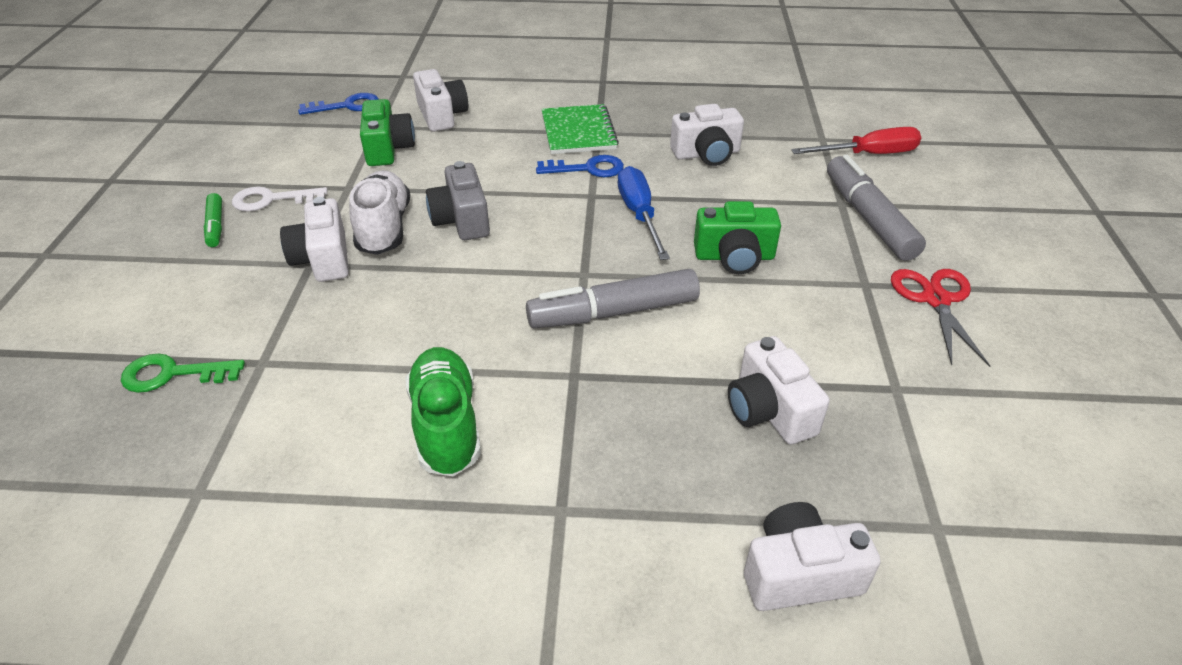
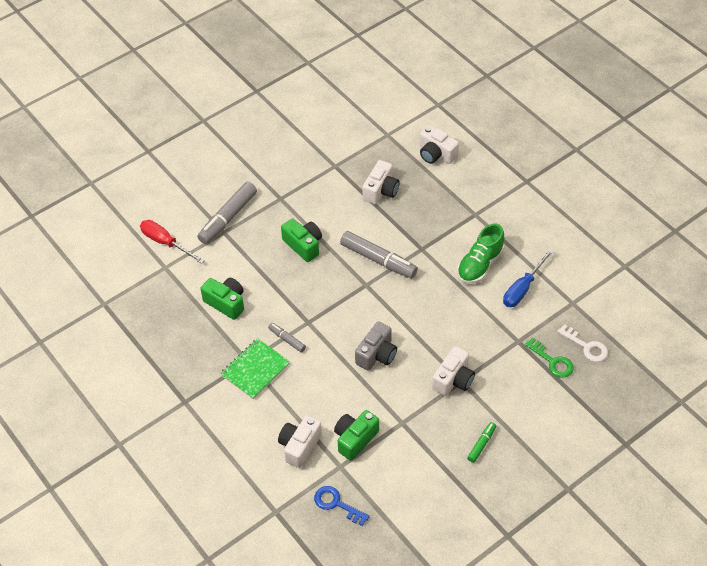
camera: 130 degrees left, 10 degrees up
white key [232,187,327,212] -> white key moved to [557,324,608,362]
white shoe [349,170,410,255] -> none
blue key [536,155,624,177] -> grey marker [268,323,306,353]
blue screwdriver [618,166,670,260] -> blue screwdriver moved to [503,249,554,307]
white camera [670,104,744,166] -> green camera [200,278,244,320]
red scissors [891,269,990,367] -> none

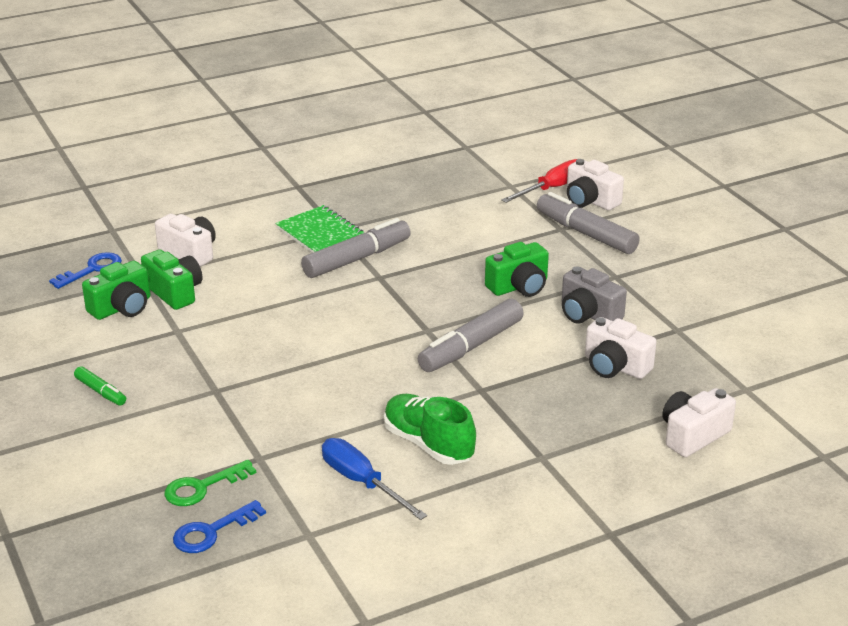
camera: 100 degrees right, 20 degrees down
green camera [200,278,244,320] -> green camera moved to [82,261,151,320]
grey marker [268,323,306,353] -> grey marker [301,218,411,278], size x1.96
grey camera [355,322,397,371] -> grey camera moved to [562,267,627,324]
white camera [432,346,475,396] -> white camera moved to [567,159,624,211]
white key [557,324,608,362] -> blue key [173,500,266,553]

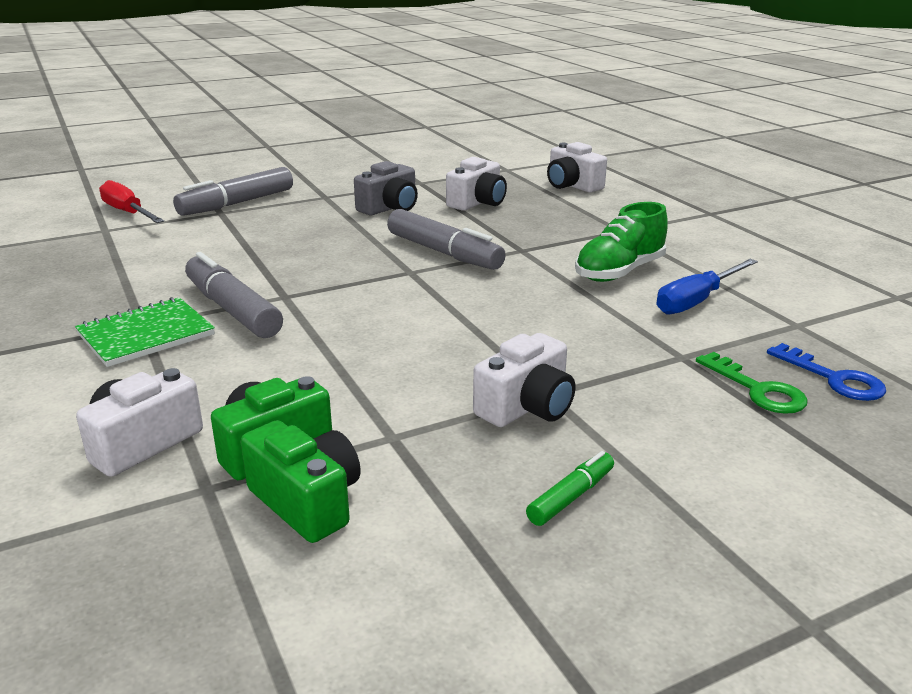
camera: 90 degrees left, 5 degrees down
blue key [49,252,122,289] -> none
green camera [485,242,549,297] -> none
white camera [567,159,624,211] -> white camera moved to [473,333,575,427]

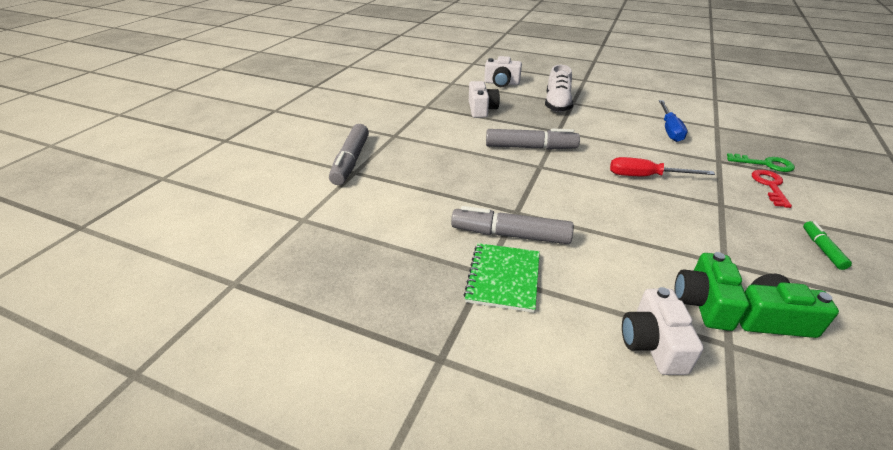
camera: 40 degrees left, 10 degrees up
red screwdriver [99,180,164,223] -> red screwdriver moved to [610,157,715,176]
grey camera [354,161,418,215] -> none
white camera [473,333,575,427] -> none
green shoe [575,202,668,282] -> none
blue key [767,343,886,401] -> none
none -> white shoe [545,65,573,112]
none -> red key [752,170,792,208]

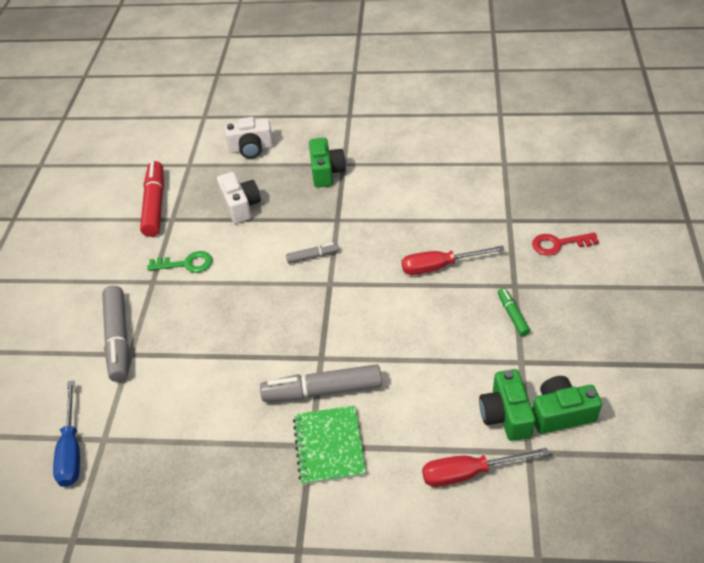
camera: 15 degrees left, 10 degrees up
grey marker [486,129,580,150] -> grey marker [286,243,339,264], size x0.51
white shoe [545,65,573,112] -> green camera [309,138,346,188]
white camera [622,287,704,375] -> red screwdriver [422,448,549,487]
blue screwdriver [659,100,688,142] -> blue screwdriver moved to [53,380,80,487]
green key [727,153,795,172] -> green key moved to [147,251,212,273]
red key [752,170,792,208] -> red key turned 90 degrees counterclockwise [532,233,599,256]
green marker [803,221,852,270] -> green marker moved to [498,288,530,336]
none -> red marker [140,161,164,237]

